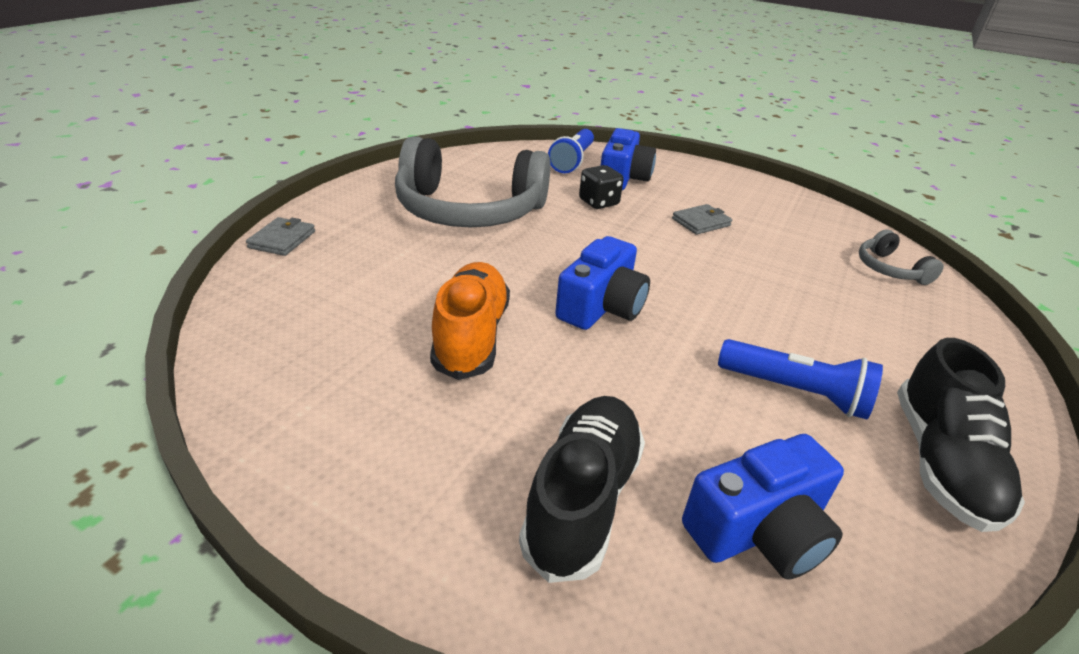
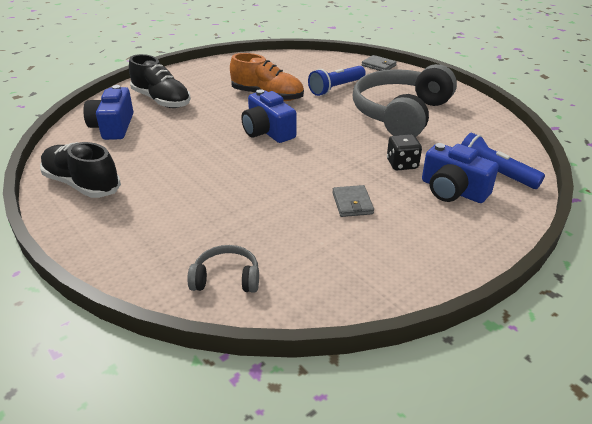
camera: 115 degrees right, 0 degrees up
blue flashlight [718,339,883,420] -> blue flashlight moved to [308,66,366,96]

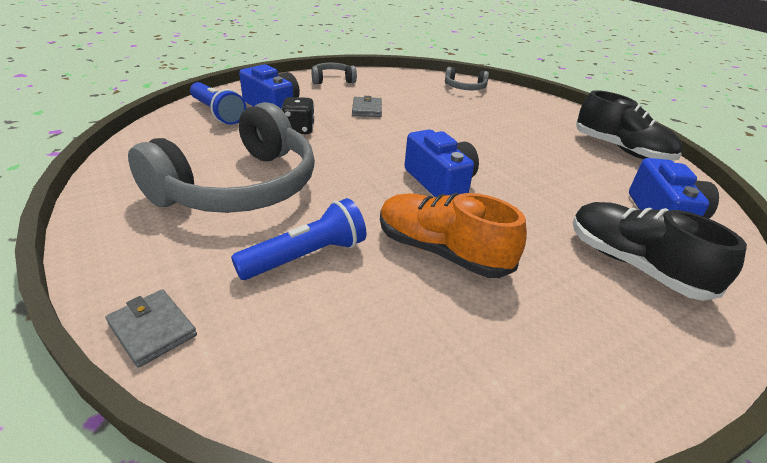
camera: 175 degrees left, 0 degrees up
none -> grey headphones [312,63,357,84]

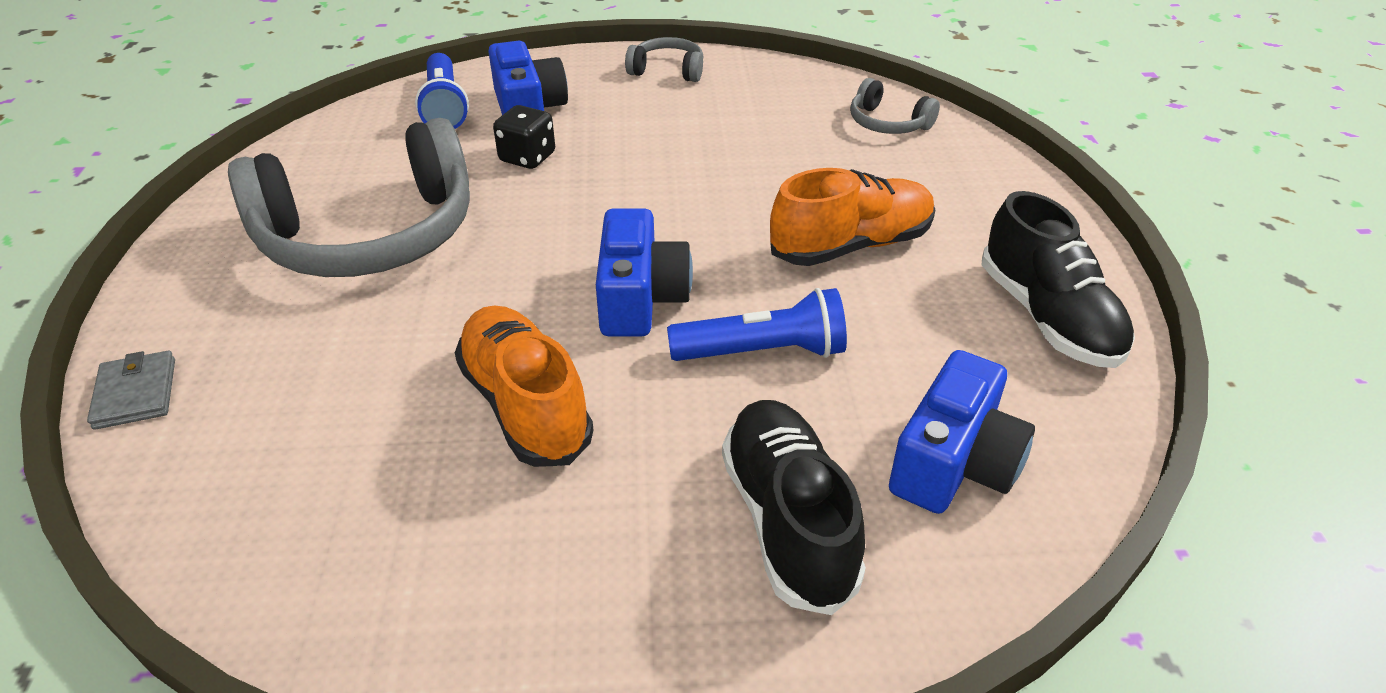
camera: 30 degrees right, 5 degrees up
blue flashlight [231,198,366,280] -> blue flashlight moved to [667,288,847,361]
grey wallet [352,96,382,117] -> none
none -> orange shoe [770,168,935,266]

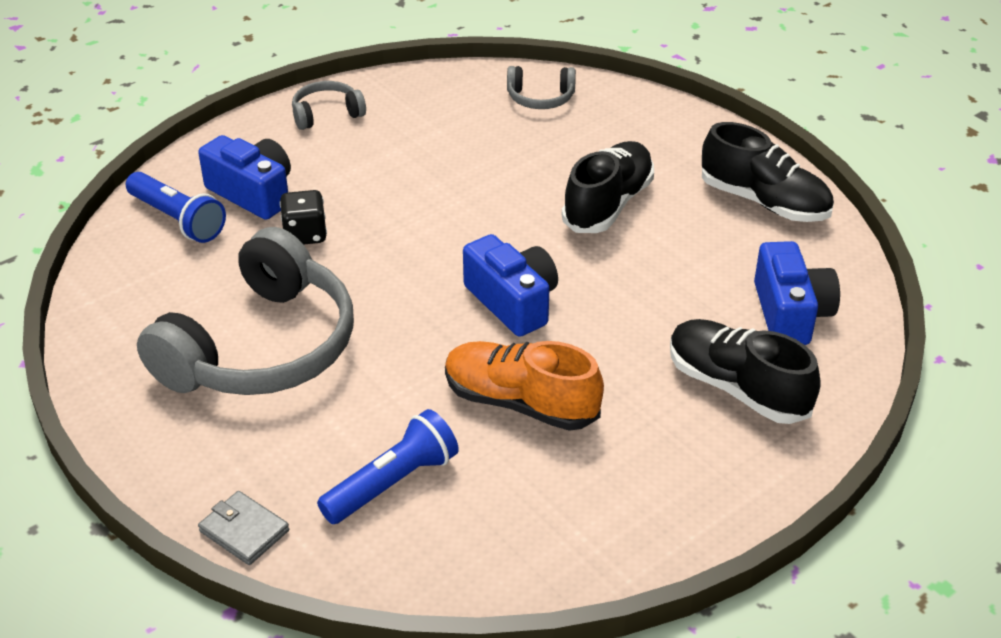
camera: 35 degrees left, 0 degrees up
blue flashlight [667,288,847,361] -> blue flashlight moved to [317,409,459,524]
orange shoe [770,168,935,266] -> black shoe [562,141,654,233]

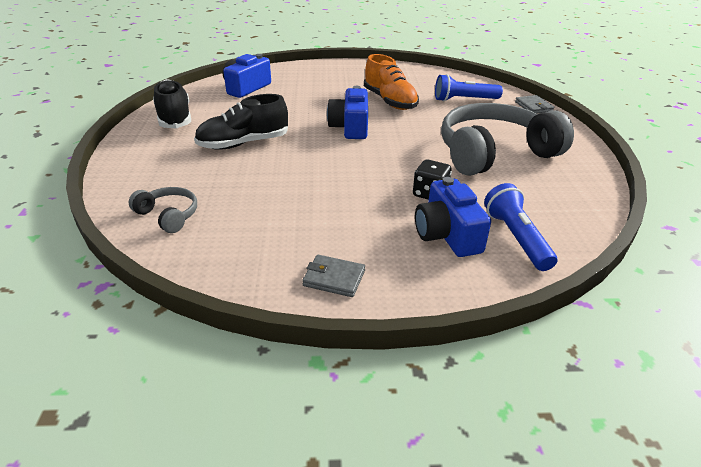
camera: 145 degrees left, 5 degrees down
grey headphones [292,81,366,130] -> grey wallet [302,255,365,297]
black shoe [670,319,821,424] -> none

